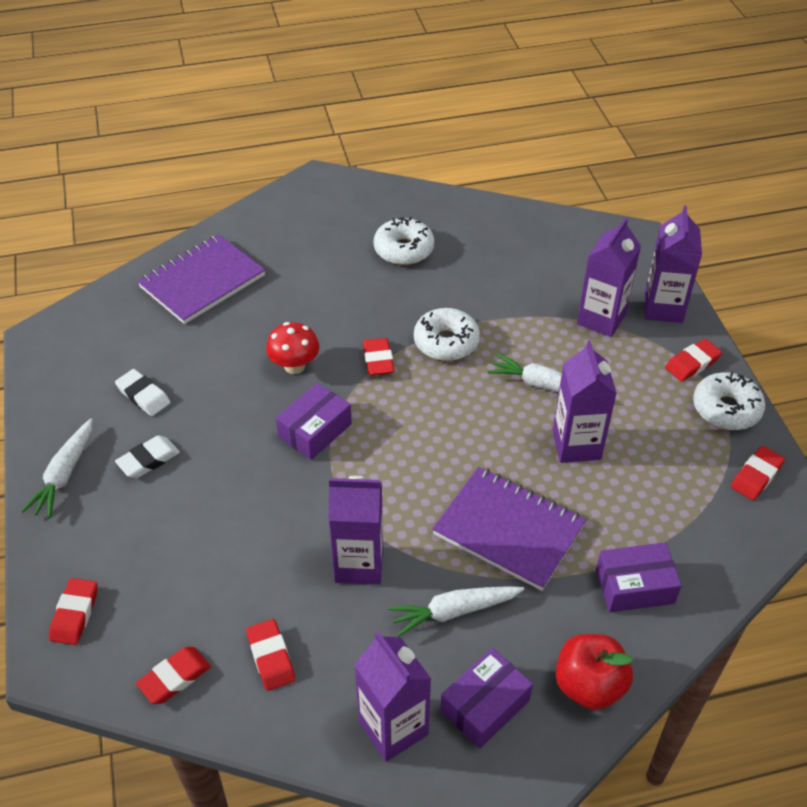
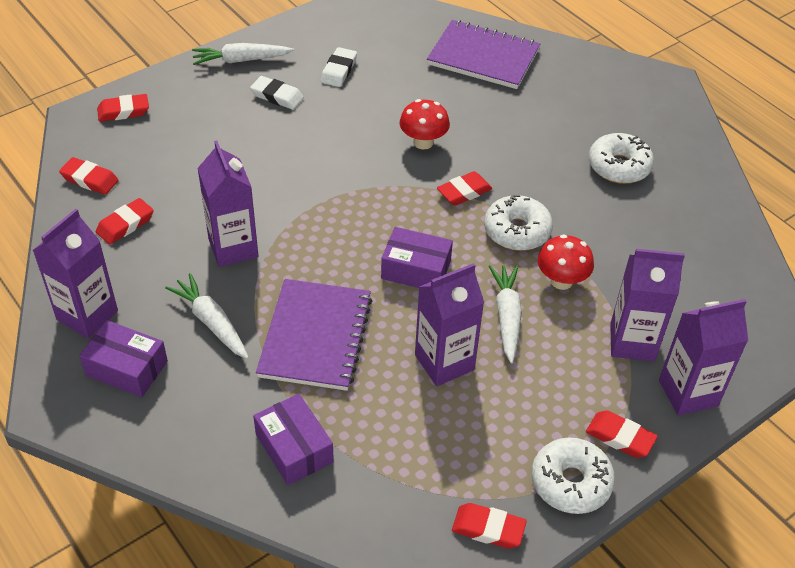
camera: 65 degrees right, 0 degrees up
purple box [276,383,352,460] -> purple box moved to [381,227,453,288]
red apple [556,634,633,710] -> none
none -> red mushroom [538,235,594,290]

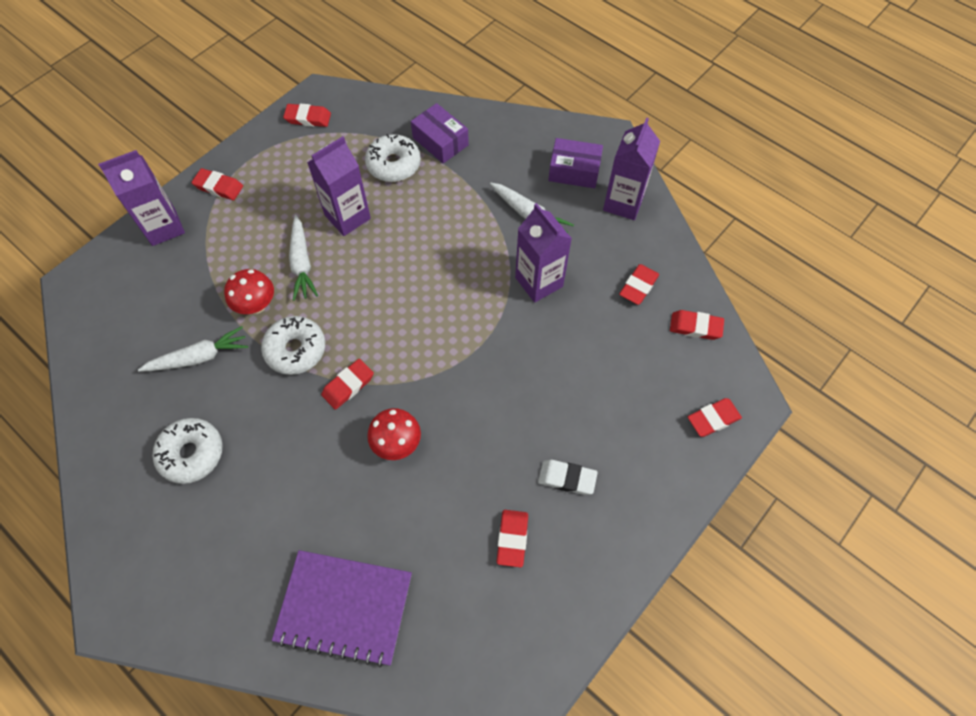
camera: 170 degrees right, 15 degrees up
white carrot [192,43,294,65] -> white carrot moved to [138,326,248,372]
purple notebook [256,279,372,391] -> none
white eraser [321,47,357,87] -> red eraser [497,510,528,568]
purple box [381,227,453,288] -> none
white donut [532,438,615,514] -> white donut moved to [365,134,421,182]
purple carton [610,249,685,361] -> none

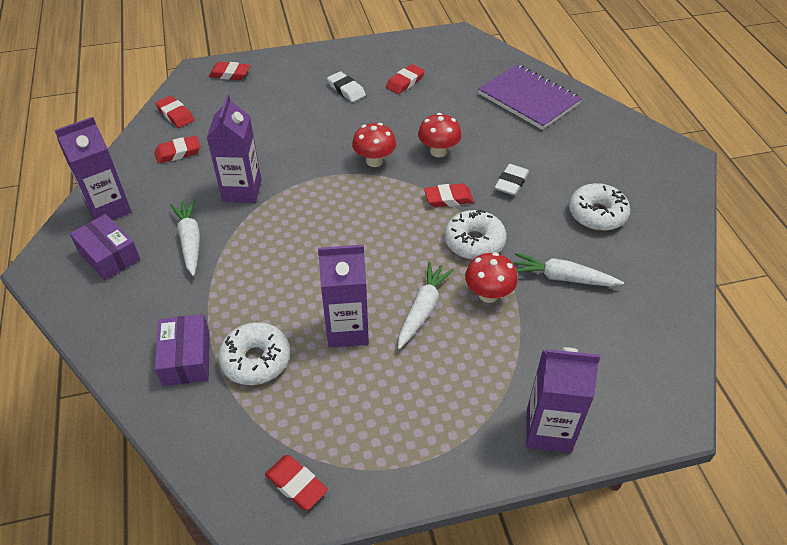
camera: 145 degrees left, 15 degrees down
red eraser [192,168,243,200] -> none
none -> red mushroom [352,123,396,167]
none -> white eraser [495,164,529,196]

